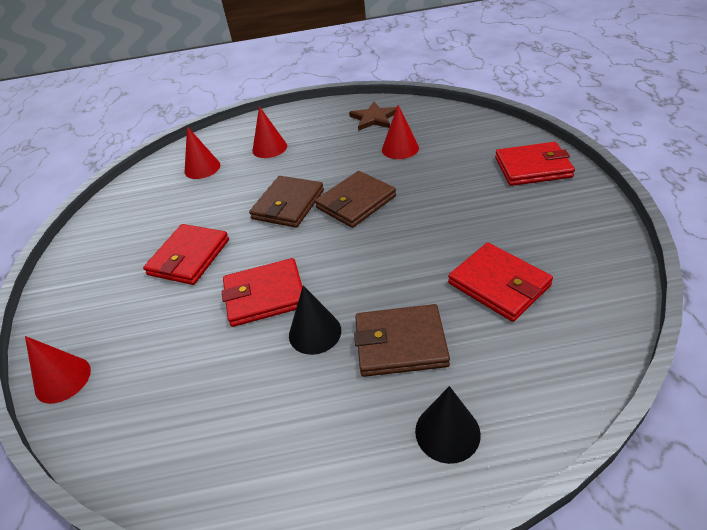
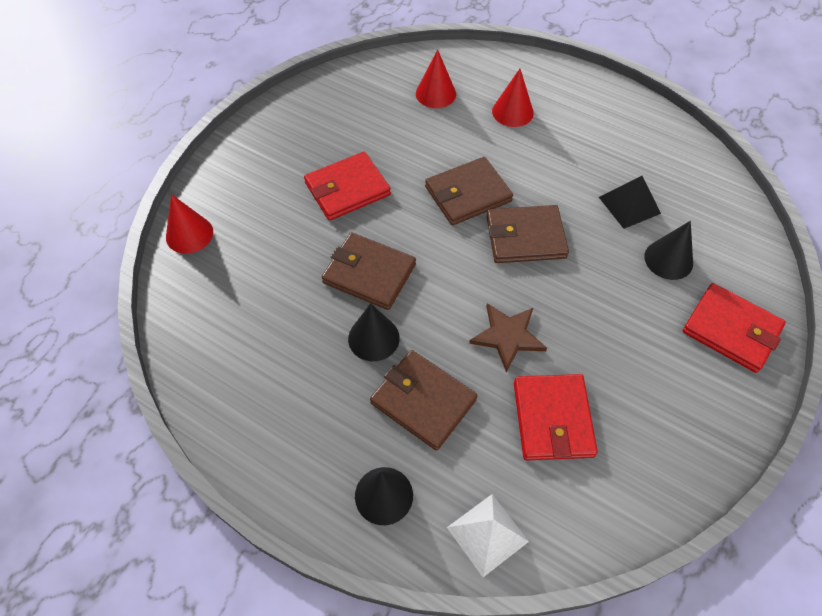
camera: 35 degrees right, 15 degrees up
red wallet [222,258,302,327] -> brown wallet [322,232,416,310]
brown star [349,102,397,131] -> brown star moved to [469,303,547,372]
red cone [382,105,419,159] -> black pyramid [599,176,661,229]
none -> white pyramid [447,494,529,577]
none -> black cone [644,221,693,280]

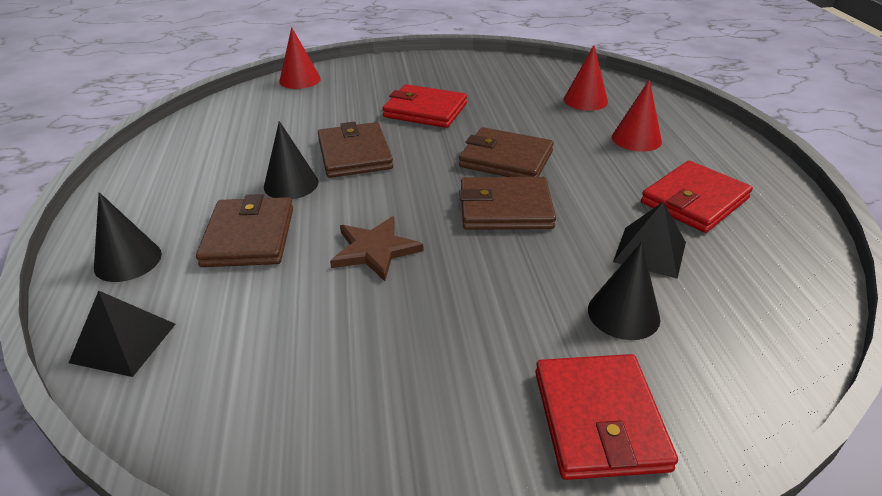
camera: 50 degrees right, 20 degrees down
white pyramid [447,494,529,577] -> black pyramid [69,291,176,377]
brown wallet [486,205,569,263] -> brown wallet turned 45 degrees counterclockwise [459,177,556,230]
red wallet [514,374,598,460] -> red wallet moved to [641,161,753,233]

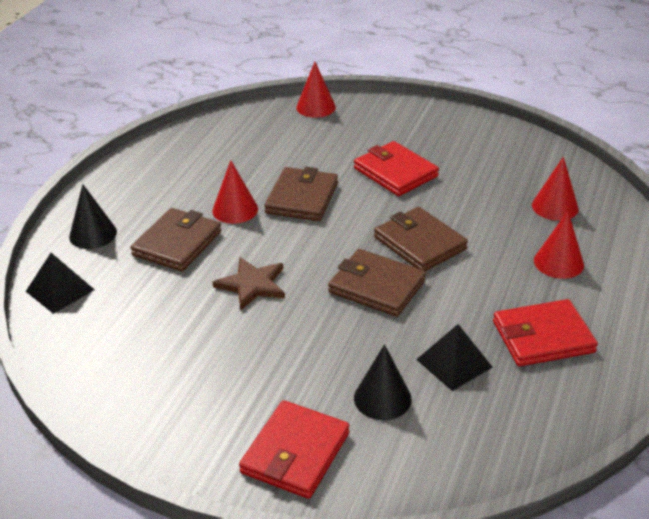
camera: 30 degrees right, 0 degrees up
black cone [264,121,318,199] -> red cone [212,160,258,224]

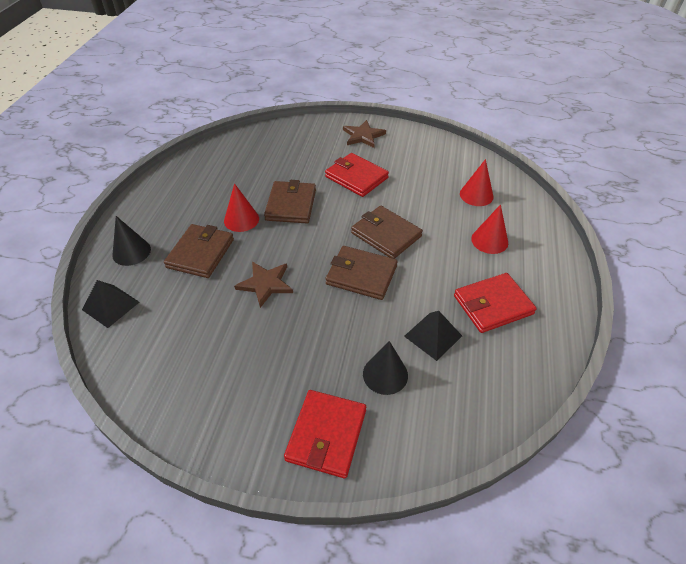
camera: 10 degrees left, 10 degrees up
red cone [296,62,336,118] -> none
none -> brown star [343,120,386,148]

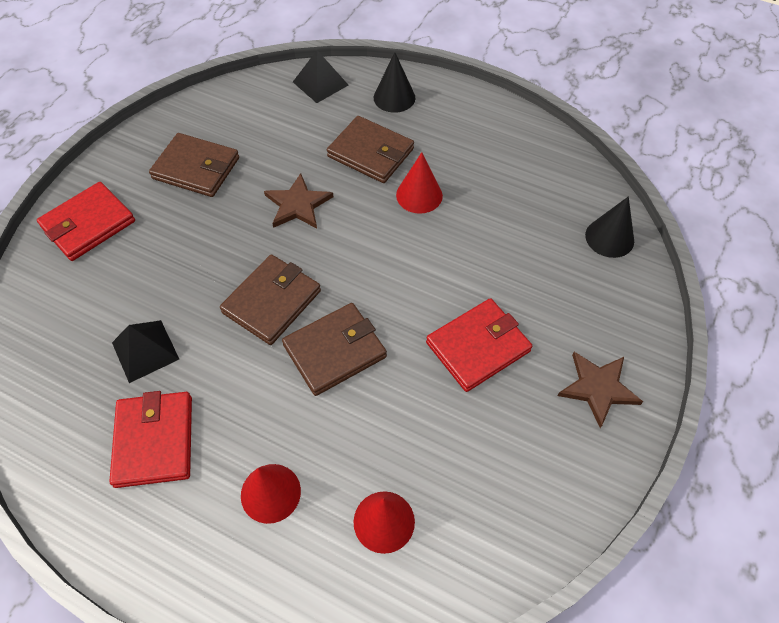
camera: 105 degrees right, 10 degrees up
brown wallet [264,180,316,223] -> brown wallet moved to [149,133,239,197]
red wallet [284,390,366,478] -> red wallet turned 75 degrees counterclockwise [37,182,135,261]
black cone [363,341,408,395] -> black cone moved to [585,196,634,258]

